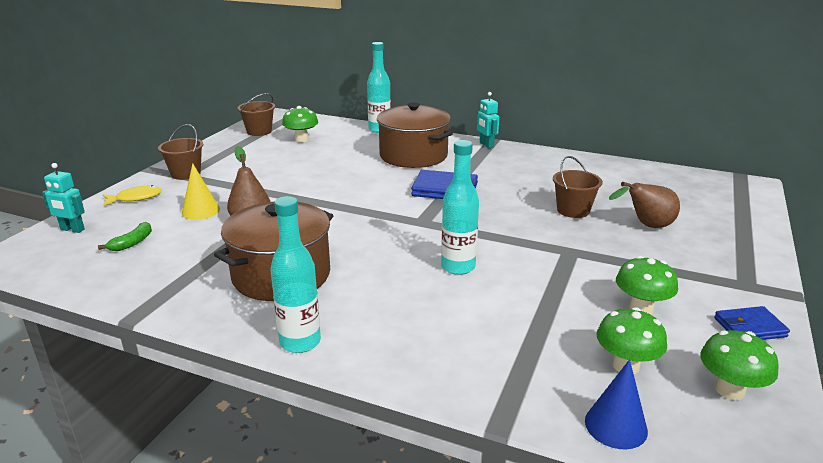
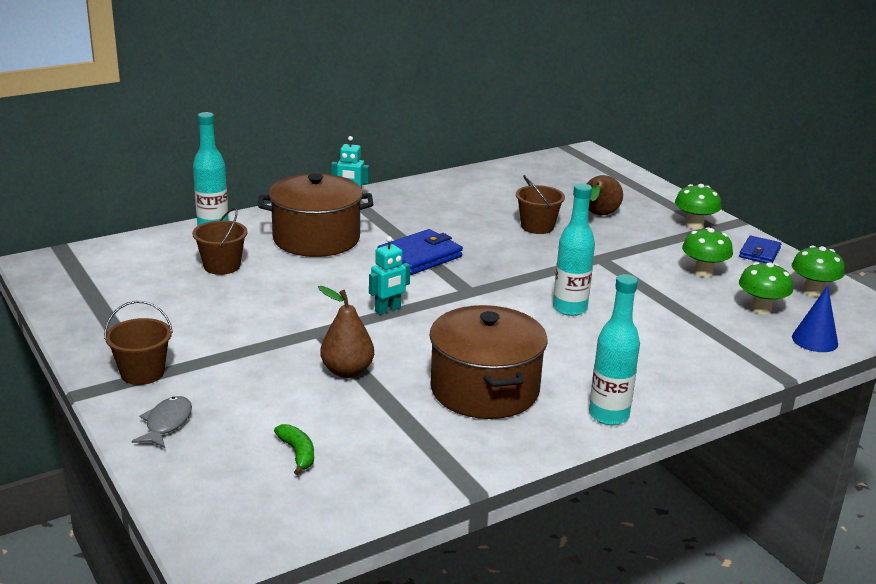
camera: 55 degrees left, 0 degrees up
turquoise robot [42,163,85,233] -> turquoise robot moved to [369,236,410,315]
yellow fish [103,185,162,206] -> grey fish [132,396,192,448]
yellow cone [182,163,220,220] -> none
brown bucket [238,93,275,136] -> brown bucket moved to [192,208,248,275]
green mushroom [282,106,318,143] -> green mushroom moved to [675,184,721,230]

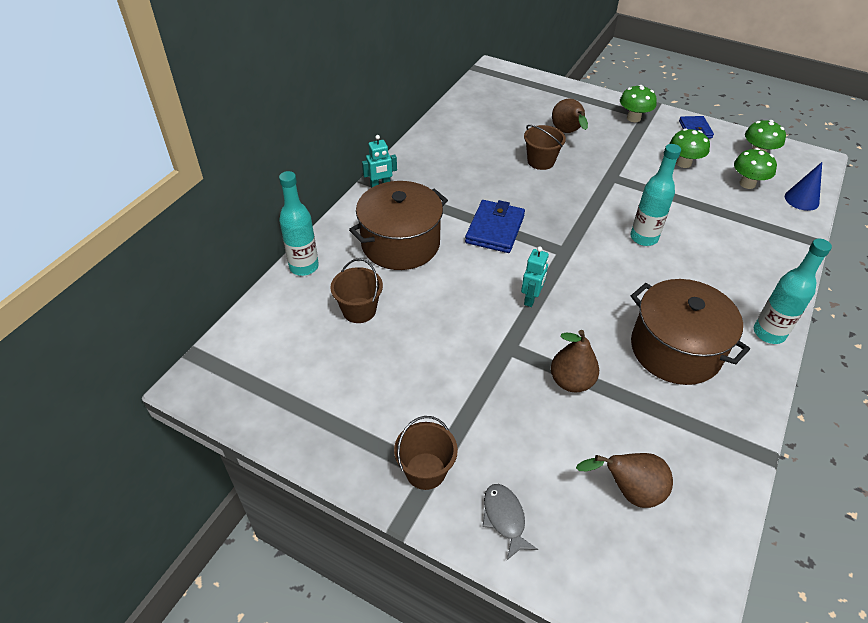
camera: 30 degrees left, 20 degrees up
green banana [274,424,314,475] -> brown pear [576,453,673,508]

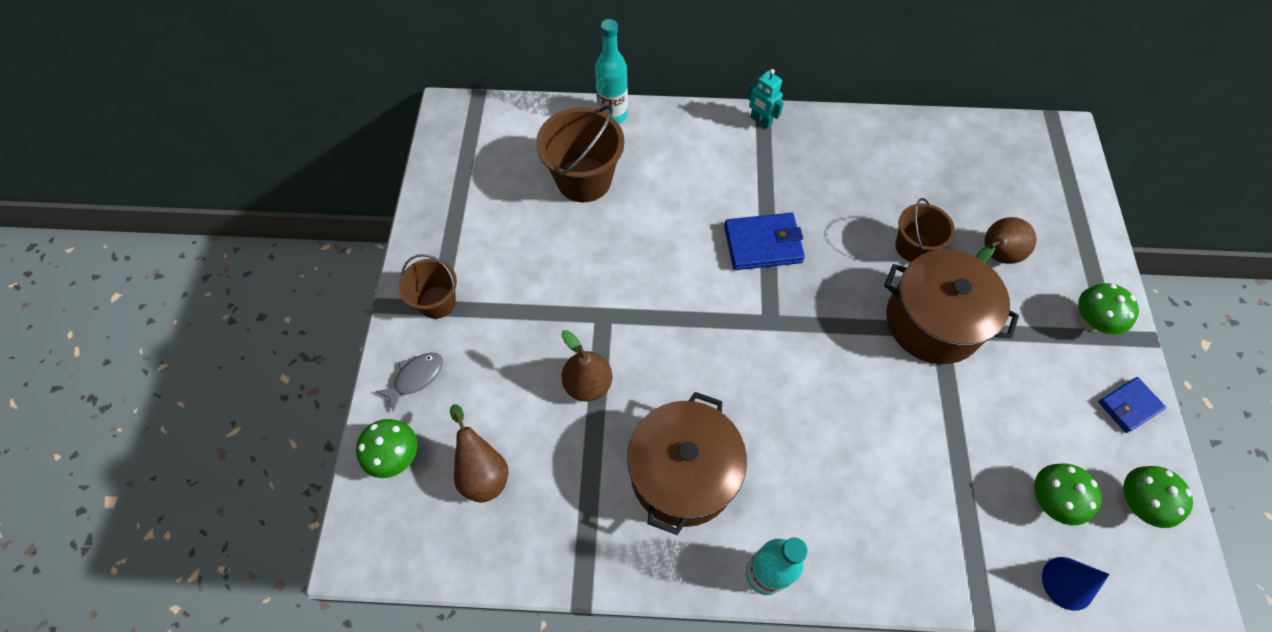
camera: 65 degrees right, 15 degrees up
brown bucket [330,258,383,323] -> brown bucket [536,105,624,202], size x1.63
brown pot [349,181,448,270] -> brown pot moved to [884,250,1019,364]
turquoise robot [521,246,549,307] -> none
turquoise bottle [630,144,681,246] -> none
green mushroom [670,128,710,168] -> green mushroom moved to [356,419,417,478]

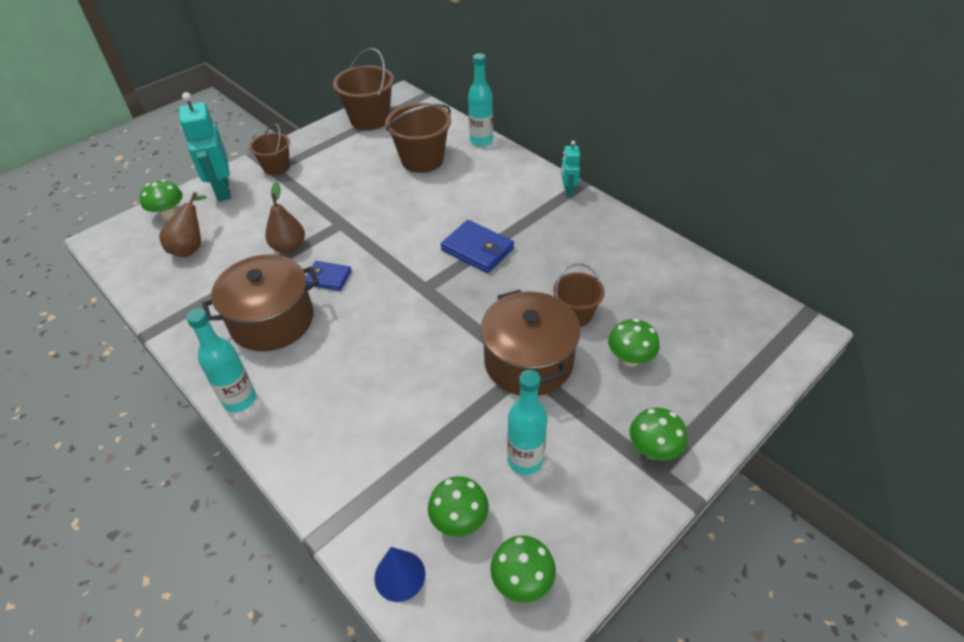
camera: 45 degrees right, 15 degrees down
grey fish [375,353,443,412] -> turquoise robot [179,92,231,201]
brown pear [976,217,1036,264] -> green mushroom [608,319,660,367]
blue wallet [1099,377,1166,433] -> blue wallet moved to [306,261,352,291]
none -> brown bucket [333,48,394,130]
none -> turquoise bottle [507,370,548,475]

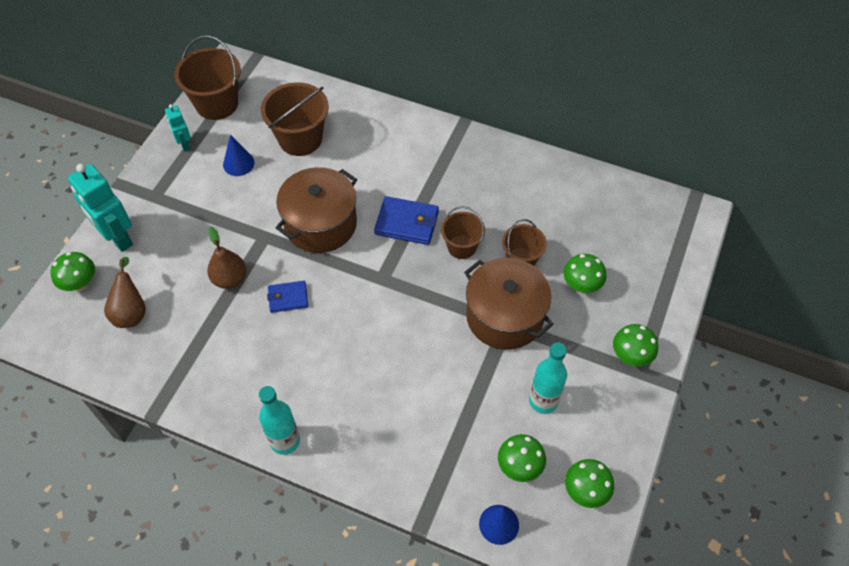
camera: 25 degrees left, 10 degrees up
brown pot [202,254,319,351] -> brown pot moved to [276,167,357,253]
brown bucket [249,123,290,175] -> brown bucket moved to [441,206,485,259]
turquoise bottle [468,53,493,147] -> none
turquoise robot [561,141,580,197] -> turquoise robot moved to [165,104,191,151]
none -> blue cone [223,135,255,176]

